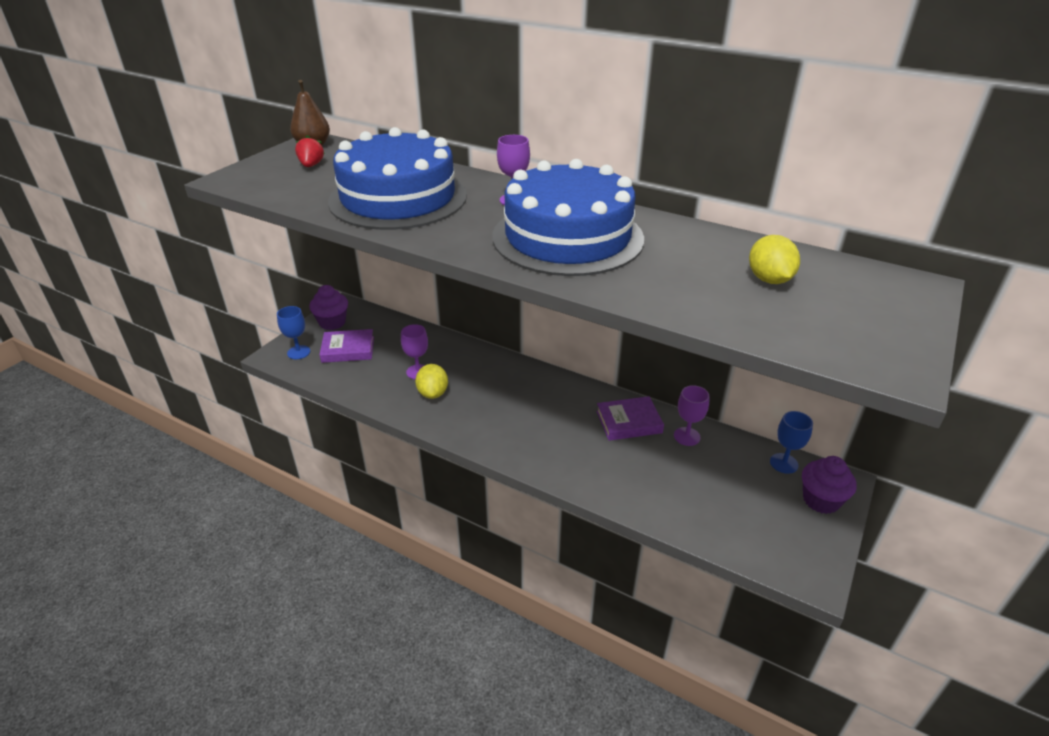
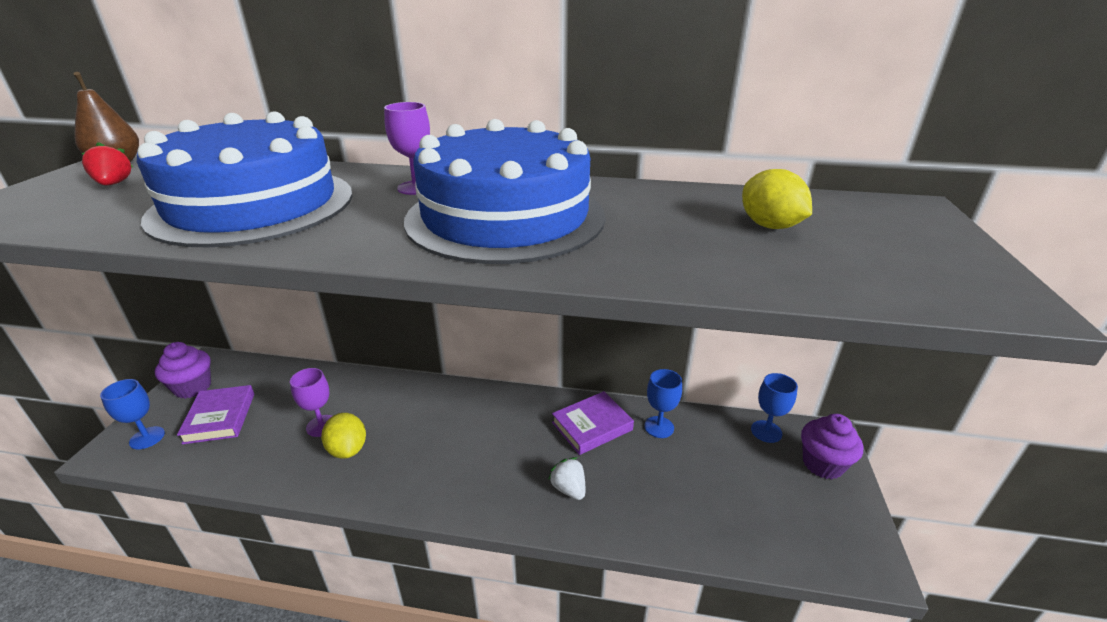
camera: 20 degrees left, 5 degrees down
purple book [319,329,374,363] -> purple book turned 75 degrees counterclockwise [177,385,254,444]
purple goblet [674,385,709,446] -> blue goblet [644,369,682,438]
none -> white strawberry [548,457,585,500]

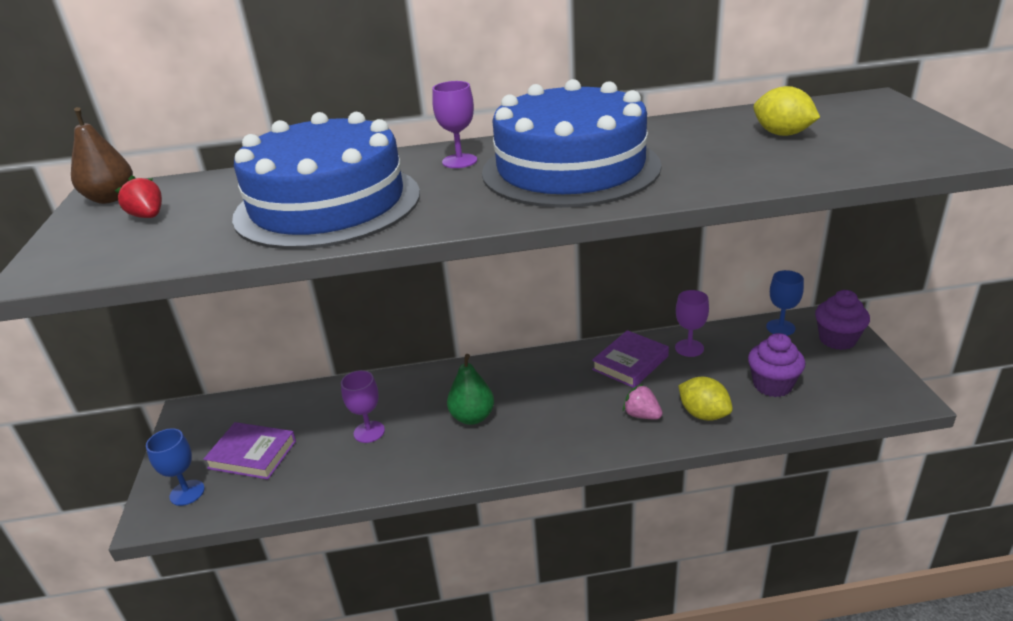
camera: 15 degrees left, 0 degrees up
purple cupcake [155,342,211,399] -> purple cupcake moved to [748,333,805,397]
purple book [177,385,254,444] -> purple book turned 45 degrees counterclockwise [203,422,296,480]
yellow lemon [321,413,366,459] -> yellow lemon moved to [678,377,733,421]
white strawberry [548,457,585,500] -> pink strawberry [623,384,663,419]
blue goblet [644,369,682,438] -> purple goblet [675,290,709,357]
none -> green pear [447,354,494,425]

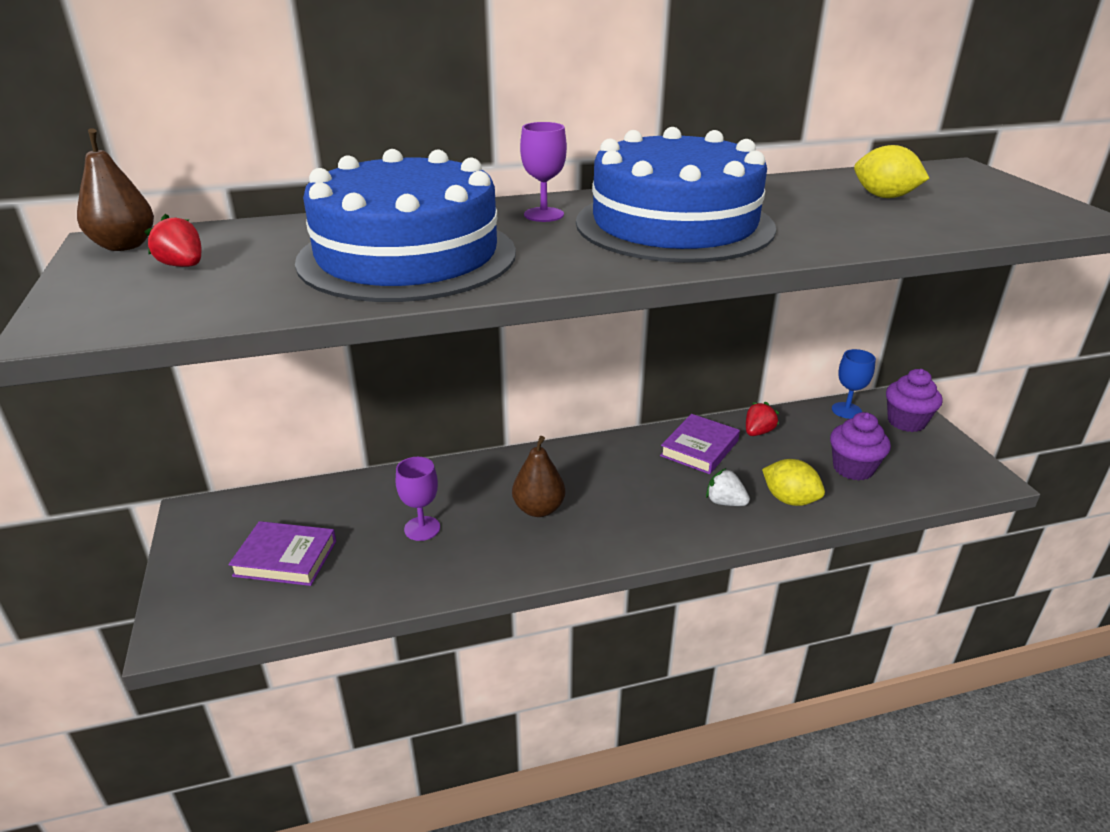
camera: 10 degrees left, 0 degrees up
blue goblet [146,428,205,506] -> none
green pear [447,354,494,425] -> brown pear [512,436,565,517]
pink strawberry [623,384,663,419] -> white strawberry [706,468,750,506]
purple goblet [675,290,709,357] -> red strawberry [746,402,779,436]

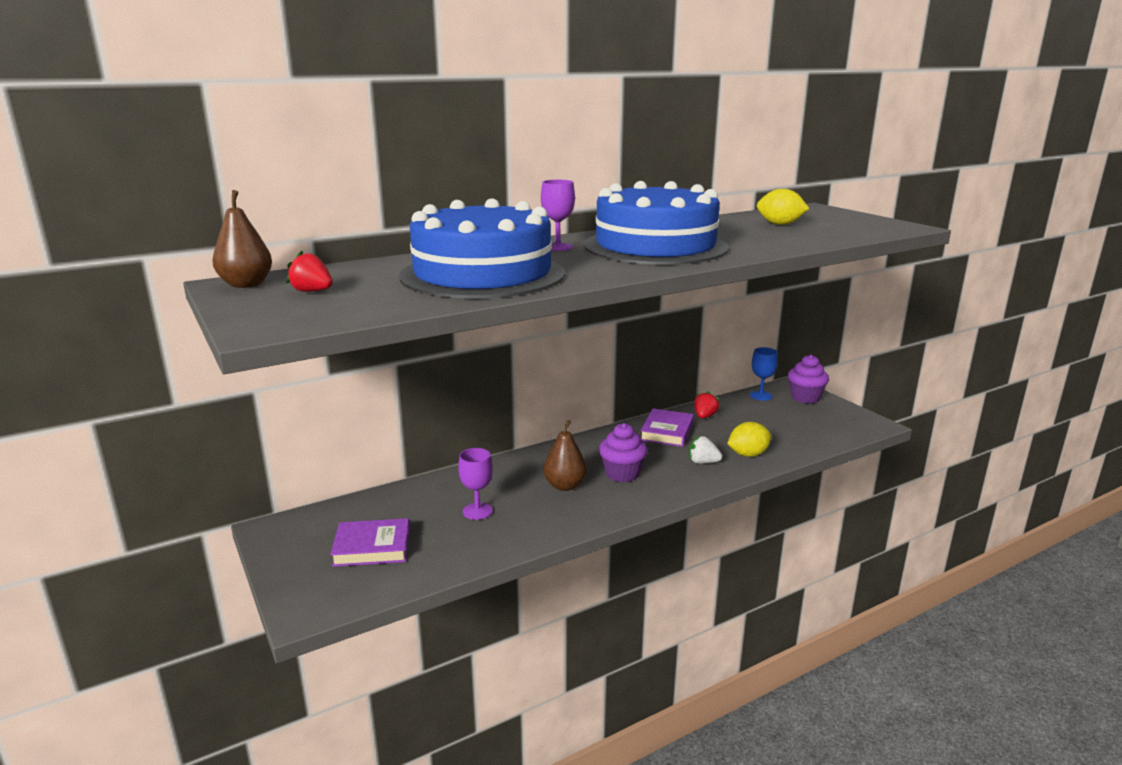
camera: 15 degrees left, 10 degrees down
yellow lemon [762,459,825,506] -> yellow lemon turned 45 degrees counterclockwise [727,422,772,457]
purple cupcake [830,412,891,481] -> purple cupcake moved to [599,423,648,482]

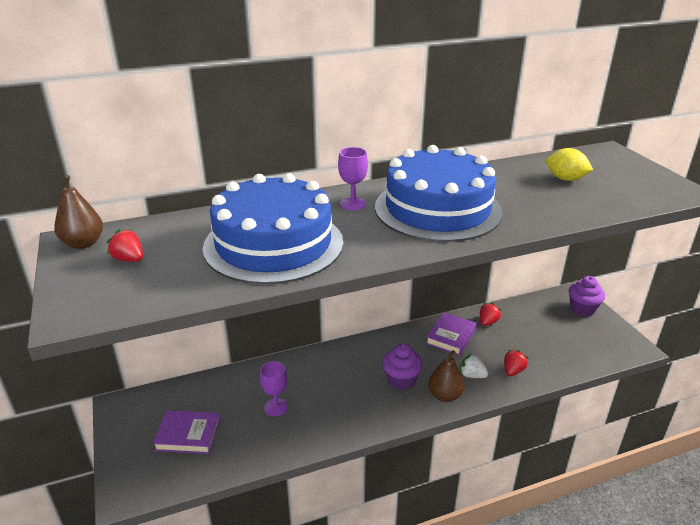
camera: 10 degrees right, 10 degrees up
brown pear [543,420,587,491] -> brown pear moved to [428,350,465,402]
yellow lemon [727,422,772,457] -> red strawberry [504,350,528,376]
blue goblet [750,347,778,401] -> none

